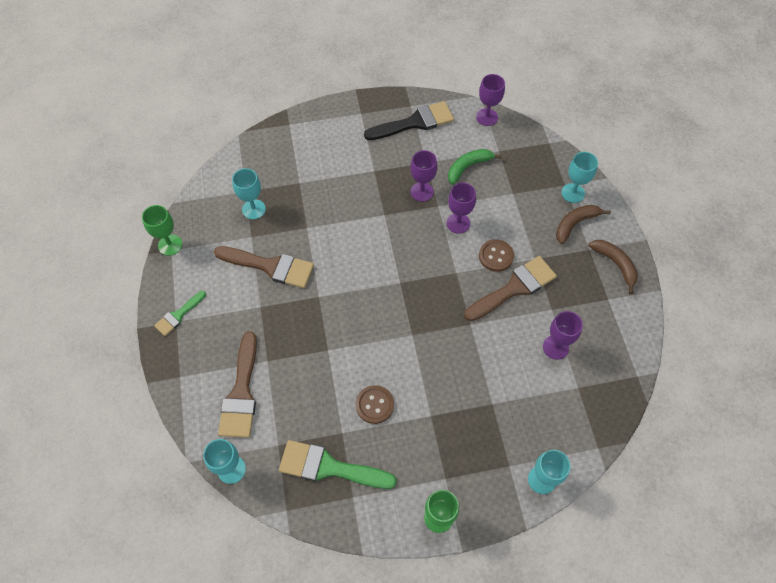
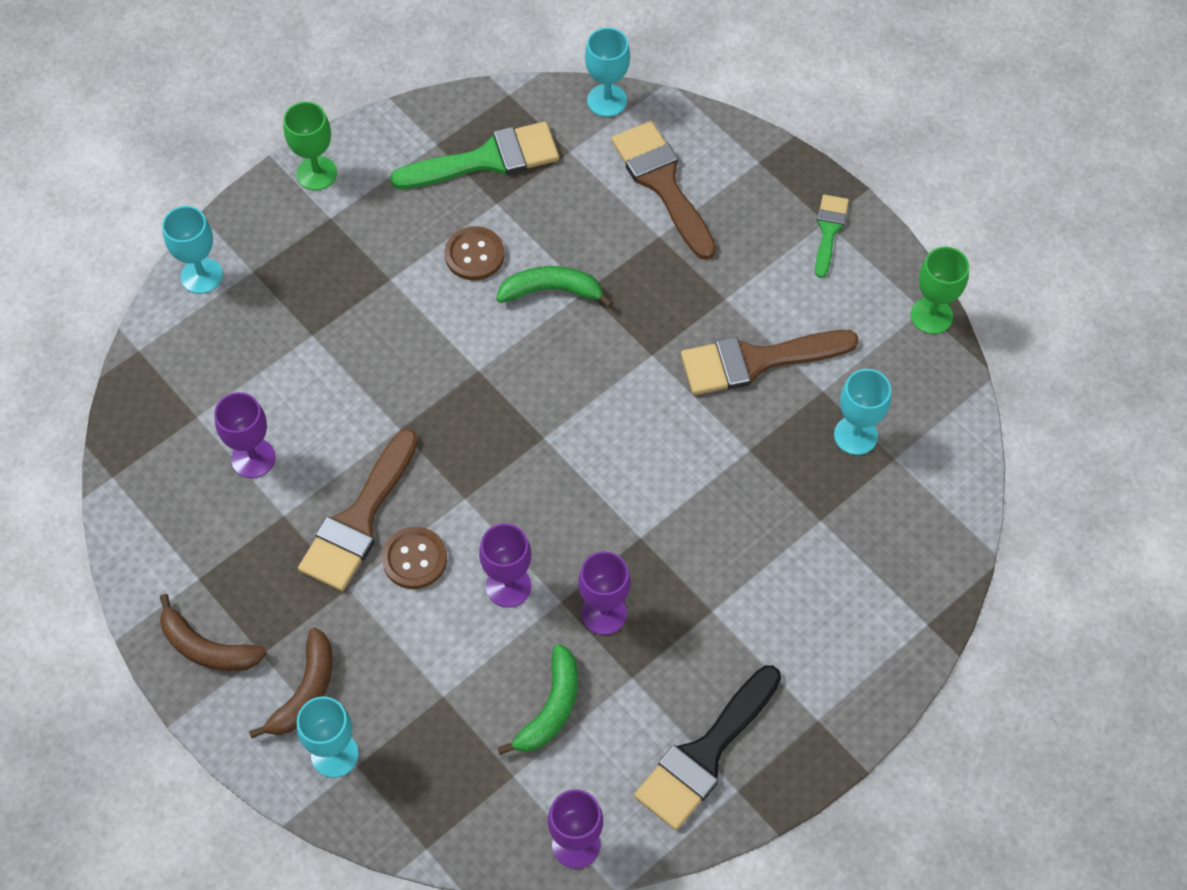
camera: 150 degrees right, 0 degrees up
none -> green banana [496,266,613,308]

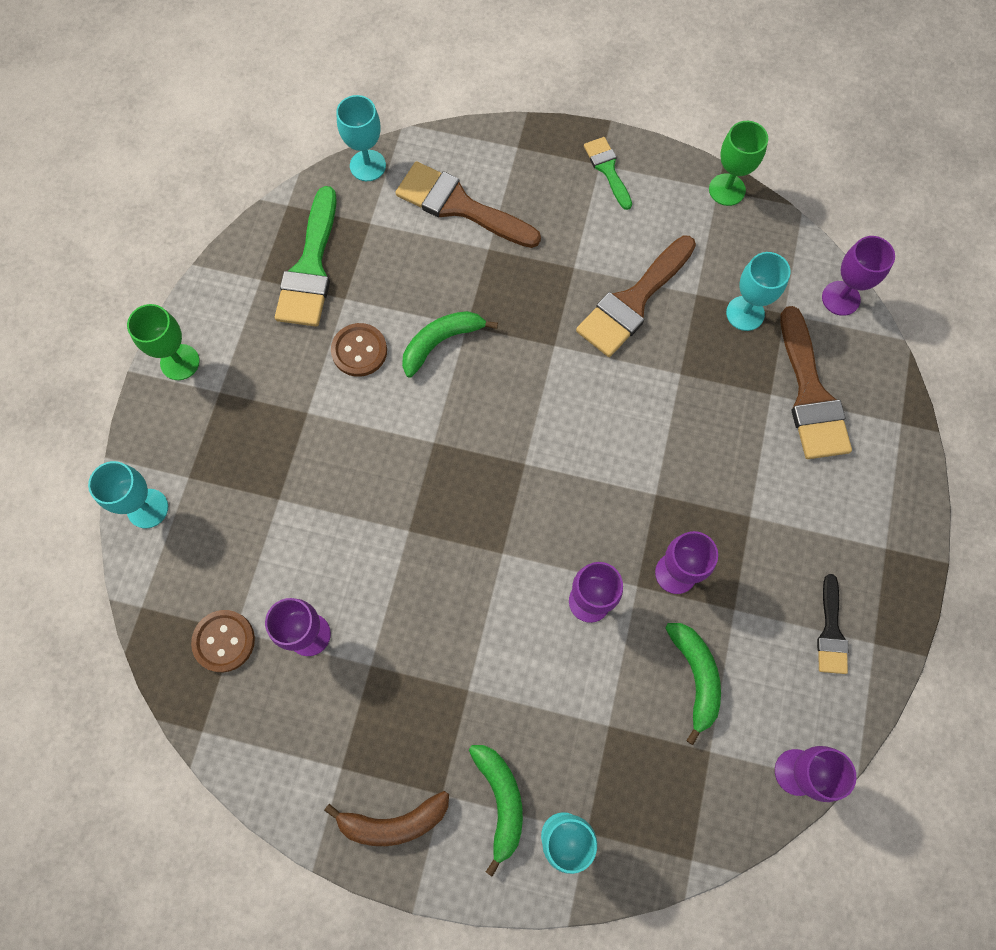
camera: 35 degrees left, 10 degrees up
brown banana [249,627,333,739] -> green banana [469,745,523,877]
brown brush [298,429,418,591] -> brown brush moved to [780,306,852,459]
brown button [382,527,447,589] -> brown button moved to [191,610,255,672]
green brush [390,121,559,189] -> green brush turned 150 degrees clockwise [275,186,337,327]
black brush [634,665,781,830] -> black brush [817,574,848,674], size x0.56
none -> purple goblet [822,236,895,316]

